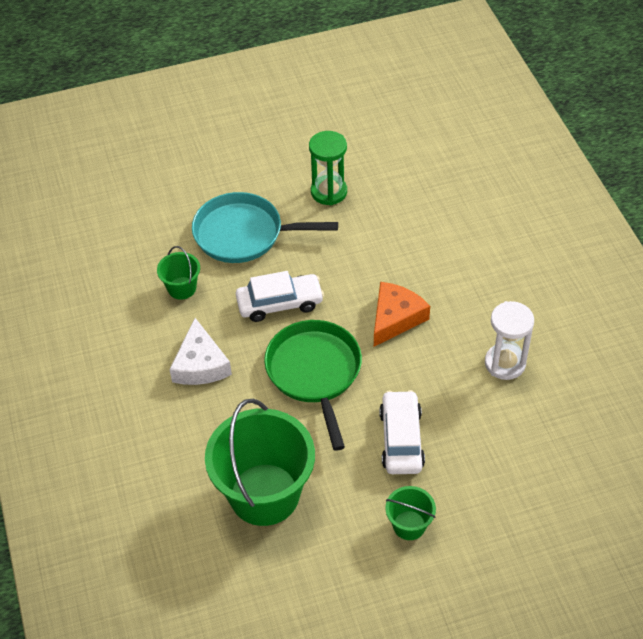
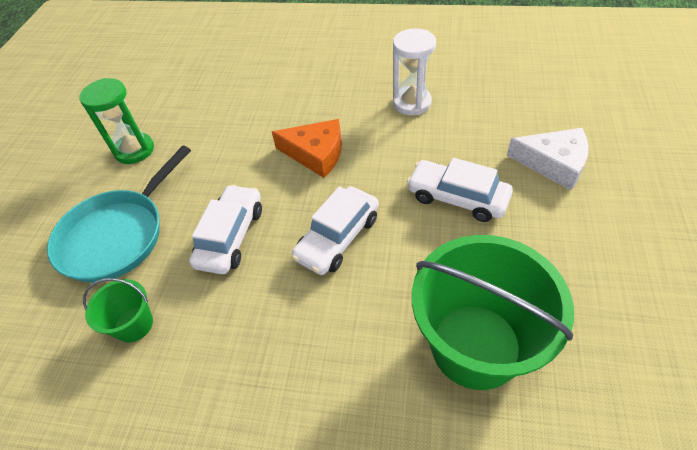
camera: 60 degrees left, 0 degrees up
white cheese [169,318,232,385] -> white cheese moved to [507,128,589,190]
green pan [264,320,362,451] -> white car [292,186,379,275]
orange cheese [374,282,430,347] -> orange cheese turned 135 degrees clockwise [272,119,342,178]
green bucket [385,486,436,540] -> none

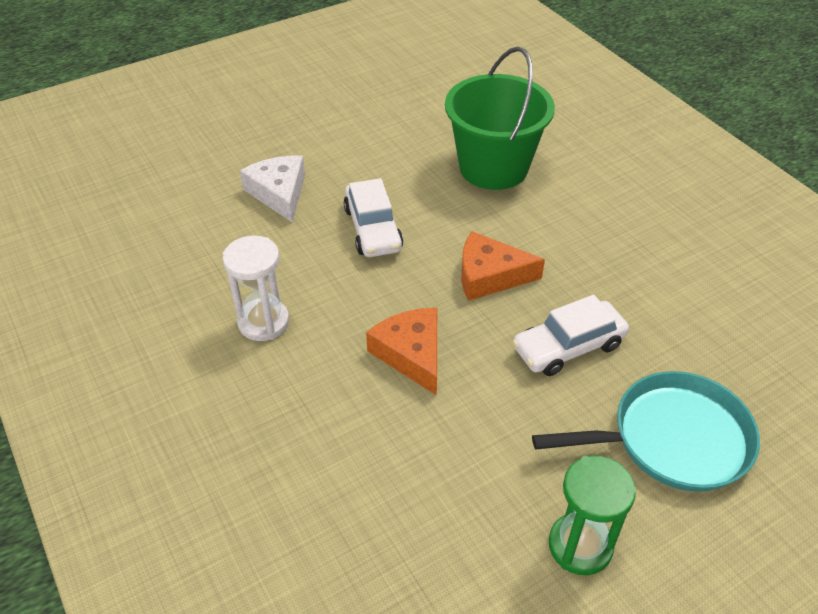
camera: 135 degrees left, 5 degrees down
green bucket [83,278,153,343] -> none
white car [292,186,379,275] -> orange cheese [461,231,545,301]

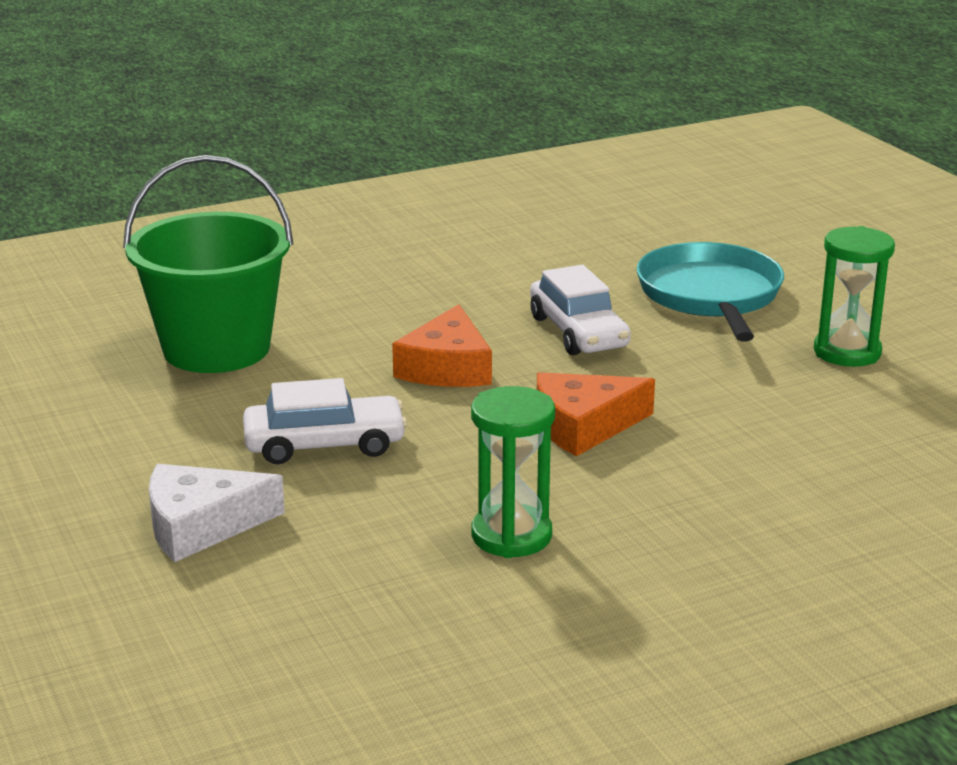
camera: 85 degrees left, 20 degrees down
white hourglass [223,236,289,341] -> green hourglass [471,386,555,558]

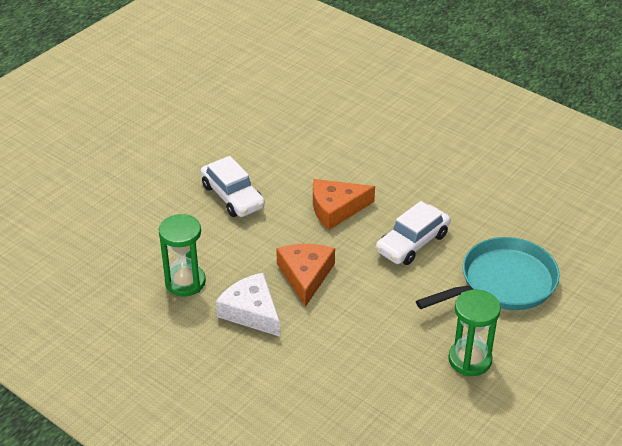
camera: 65 degrees right, 15 degrees up
green bucket [123,155,294,373] -> none
white cheese [149,464,285,562] -> white cheese moved to [216,273,280,337]
orange cheese [537,372,655,456] -> orange cheese turned 45 degrees clockwise [276,244,335,307]

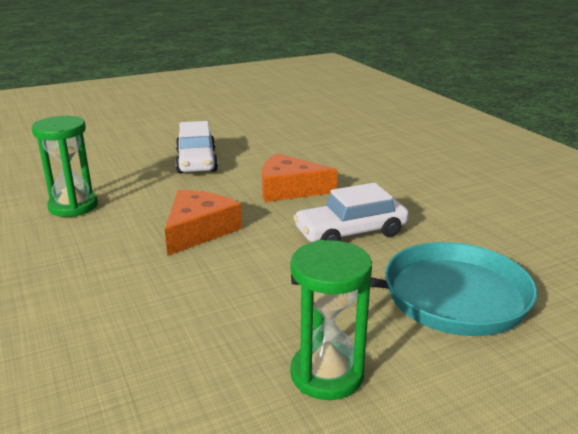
camera: 25 degrees right, 15 degrees down
white cheese [216,273,280,337] -> none

